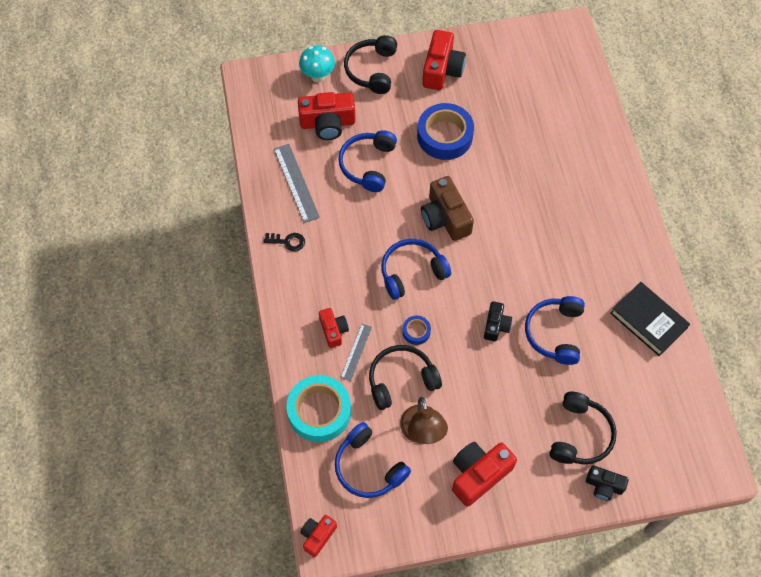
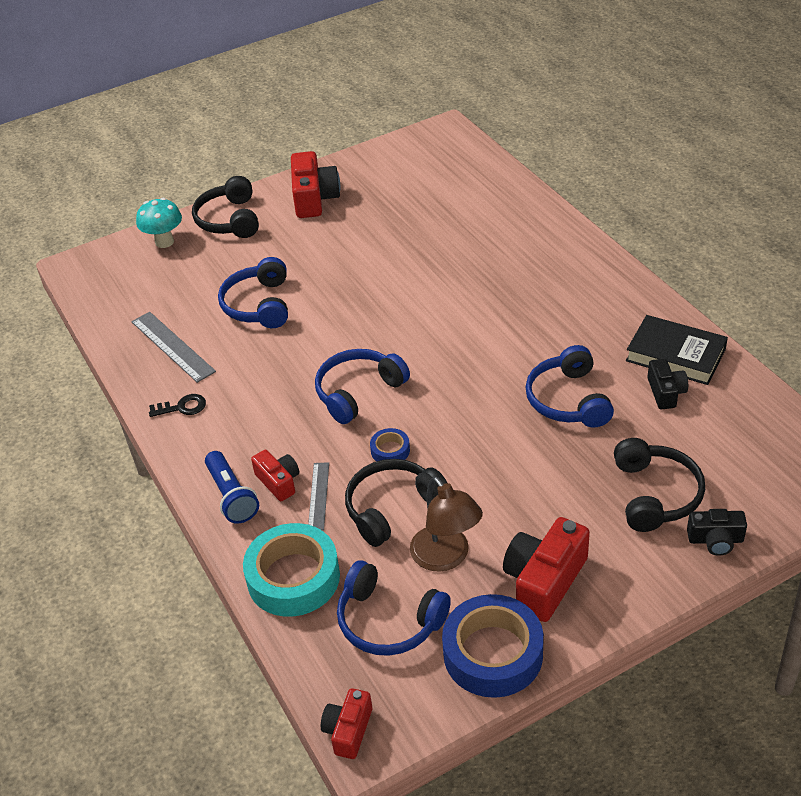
camera: 15 degrees left, 20 degrees down
red camera [298,92,356,140] -> none
blue tape [417,103,474,160] -> blue tape moved to [442,594,544,698]
brown camera [421,176,474,241] -> none
black camera [484,301,512,341] -> black camera moved to [647,359,688,409]
none -> blue flashlight [205,451,259,524]

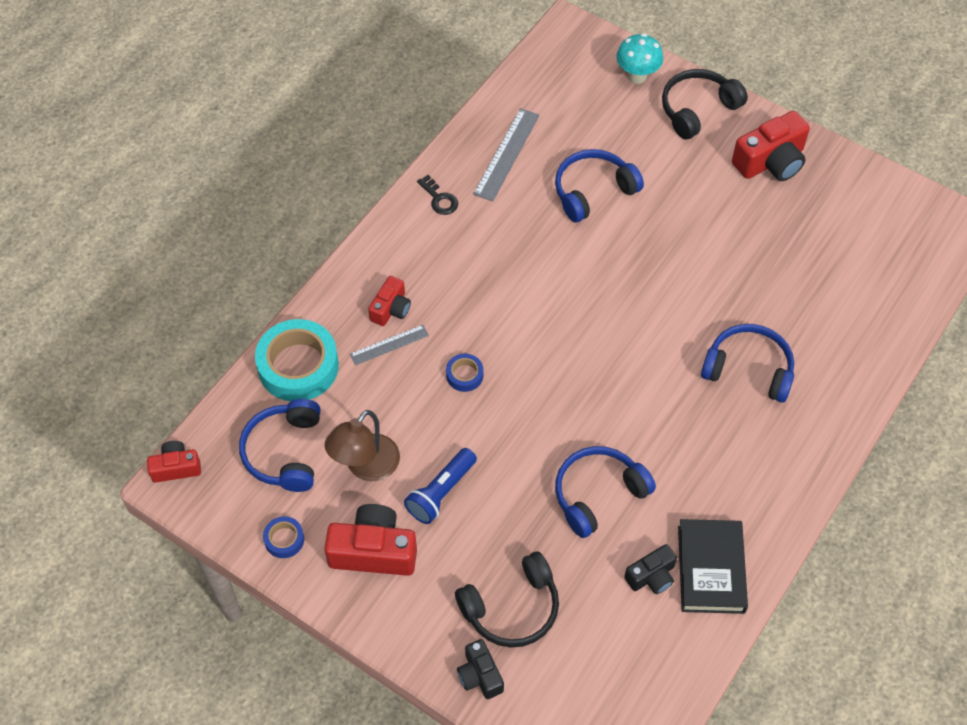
camera: 60 degrees right, 15 degrees up
blue flashlight [205,451,259,524] -> blue flashlight moved to [404,448,477,524]
blue headphones [315,349,410,424] -> blue headphones moved to [701,324,794,403]
black headphones [345,459,447,547] -> none
blue tape [442,594,544,698] -> blue tape [263,516,304,558], size x0.46

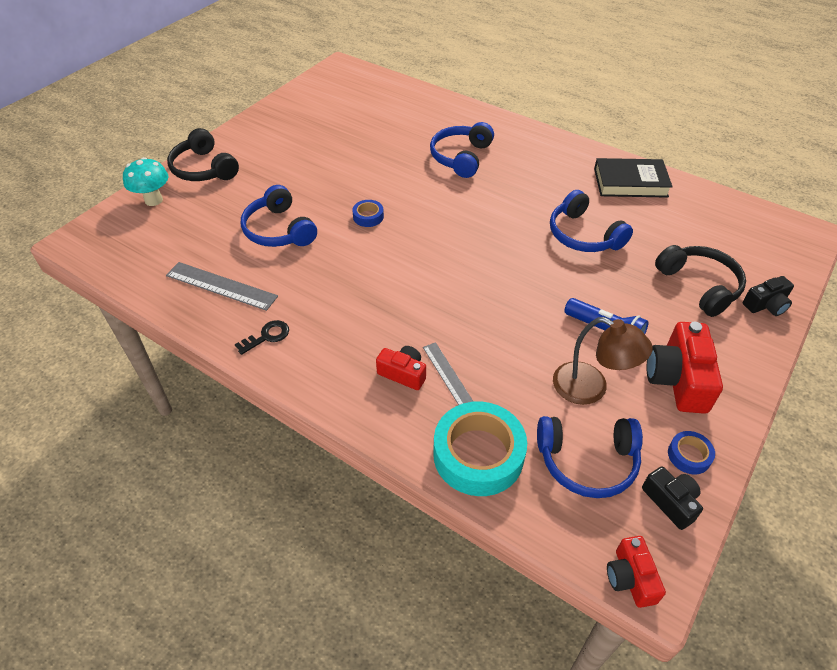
camera: 90 degrees left, 10 degrees down
blue tape [446,354,483,392] -> blue tape moved to [352,200,384,227]
black camera [624,544,677,594] -> black camera moved to [642,466,703,530]
red camera [732,111,810,181] -> none

